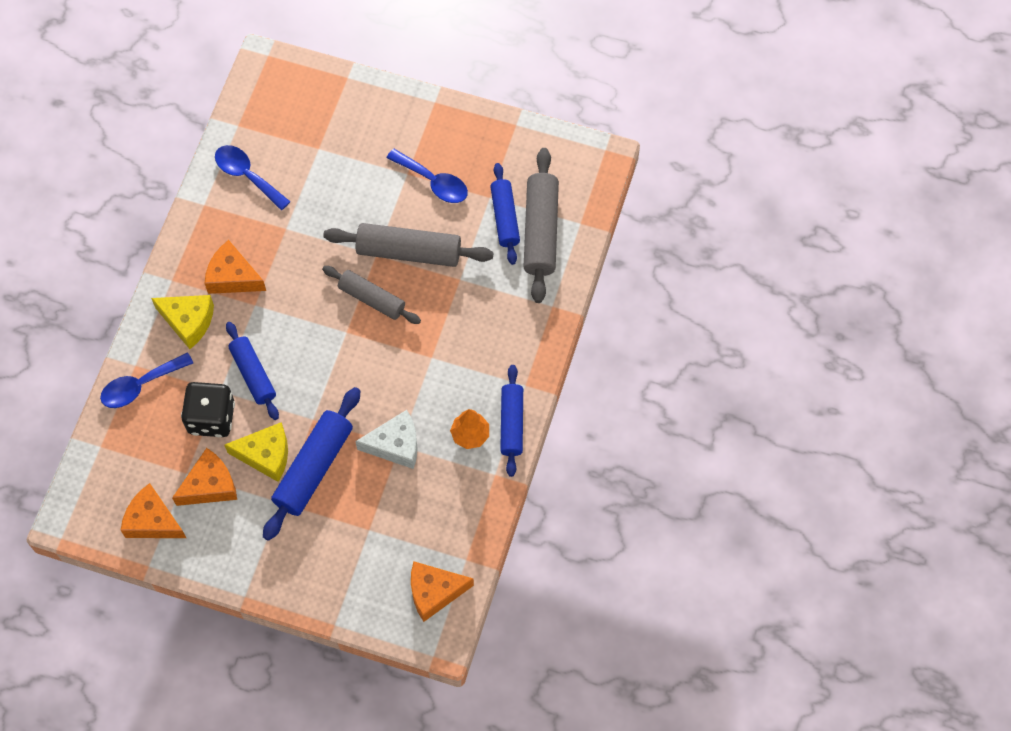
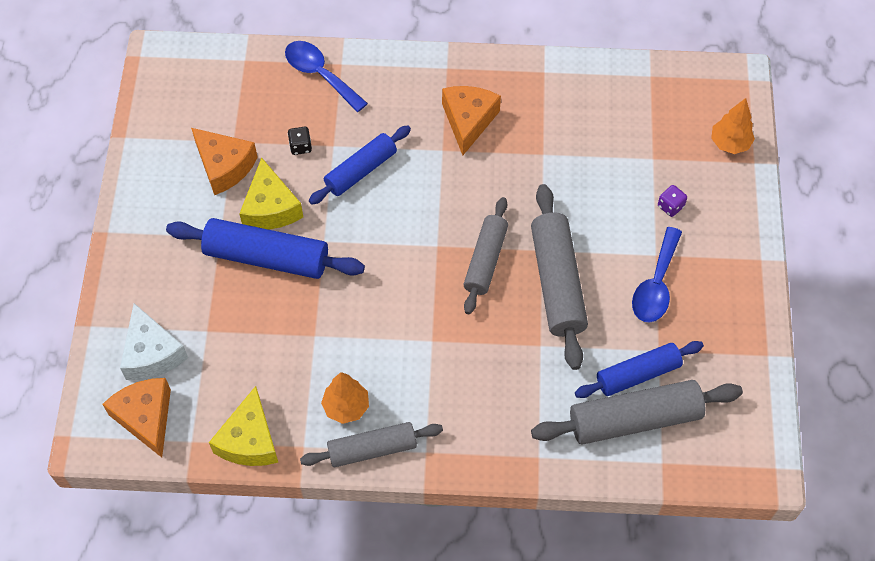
camera: 75 degrees right, 5 degrees down
orange cheese [121,483,186,538] -> none
yellow cheese [151,295,214,349] -> yellow cheese moved to [209,386,279,466]
black dice [181,382,235,437] -> black dice [288,127,312,155], size x0.43
blue spoon [215,145,290,210] -> none
white cheese [355,410,418,469] -> white cheese moved to [120,303,188,380]
blue rolling pin [500,365,523,477] -> grey rolling pin [300,422,443,467]
none -> purple dice [658,185,687,217]
none -> orange tree [711,98,755,154]

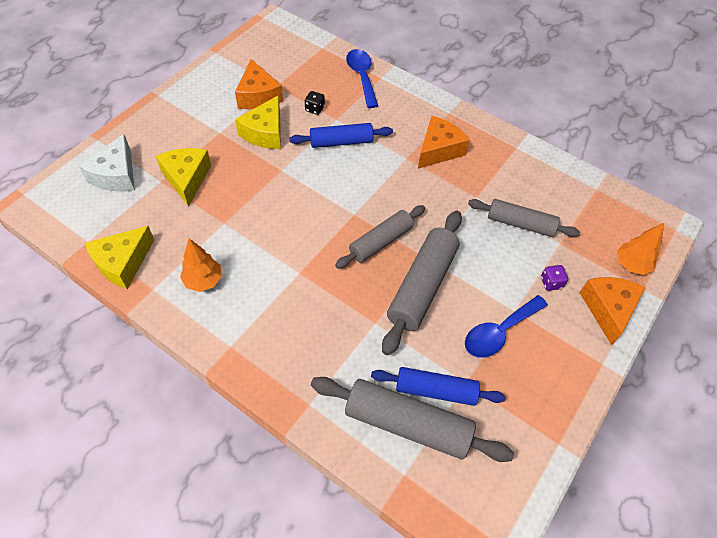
camera: 30 degrees right, 5 degrees down
orange cheese [102,378,171,457] -> orange cheese moved to [579,277,646,345]
blue rolling pin [166,218,365,279] -> none
grey rolling pin [300,422,443,467] -> grey rolling pin moved to [468,199,580,237]
none -> yellow cheese [156,148,211,207]

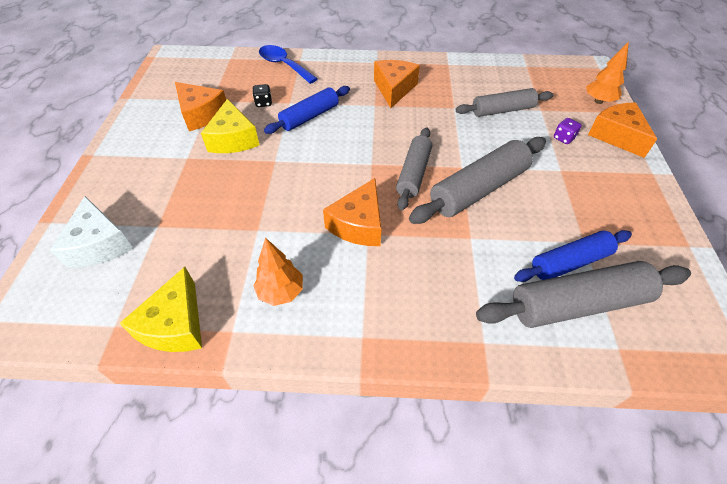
camera: 30 degrees left, 5 degrees down
yellow cheese [156,148,211,207] -> none
grey rolling pin [382,211,462,355] -> grey rolling pin turned 60 degrees clockwise [409,137,546,224]
blue spoon [465,295,548,358] -> none
none -> orange cheese [323,178,381,246]

